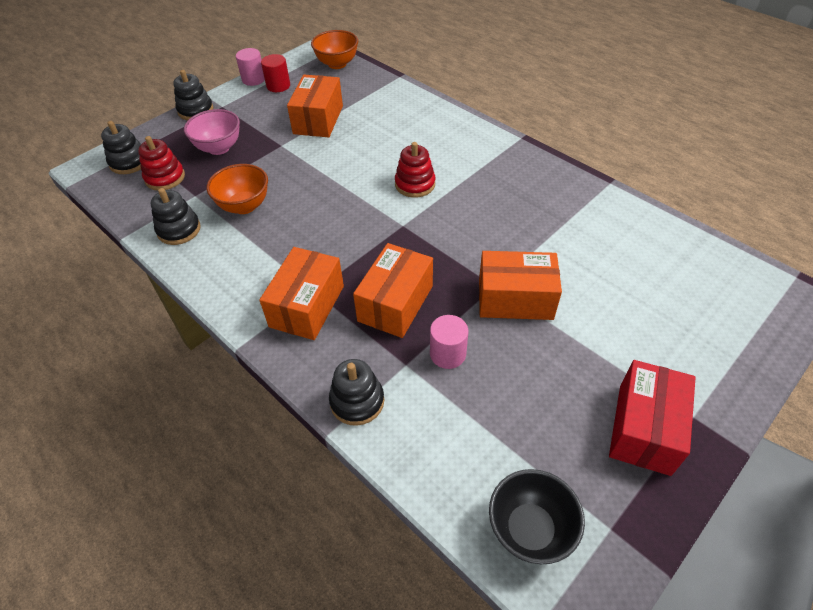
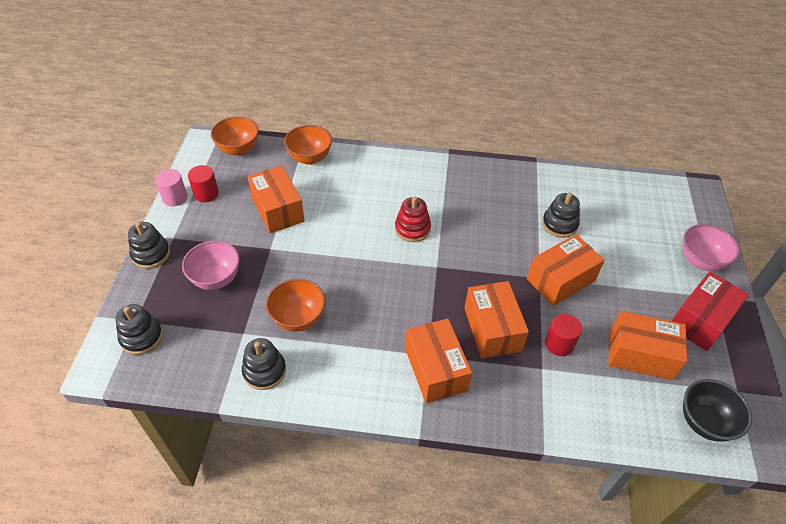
camera: 40 degrees left, 0 degrees up
red stacking toy [138,136,185,190] -> none
black stacking toy [329,359,384,426] -> black stacking toy moved to [542,192,580,238]
pink cylinder [430,315,468,369] -> red cylinder [545,314,582,356]
red box [609,360,696,476] -> red box turned 60 degrees clockwise [672,271,749,351]
none -> orange bowl [284,125,332,165]
none -> orange box [608,311,687,380]
none -> pink bowl [683,224,740,271]

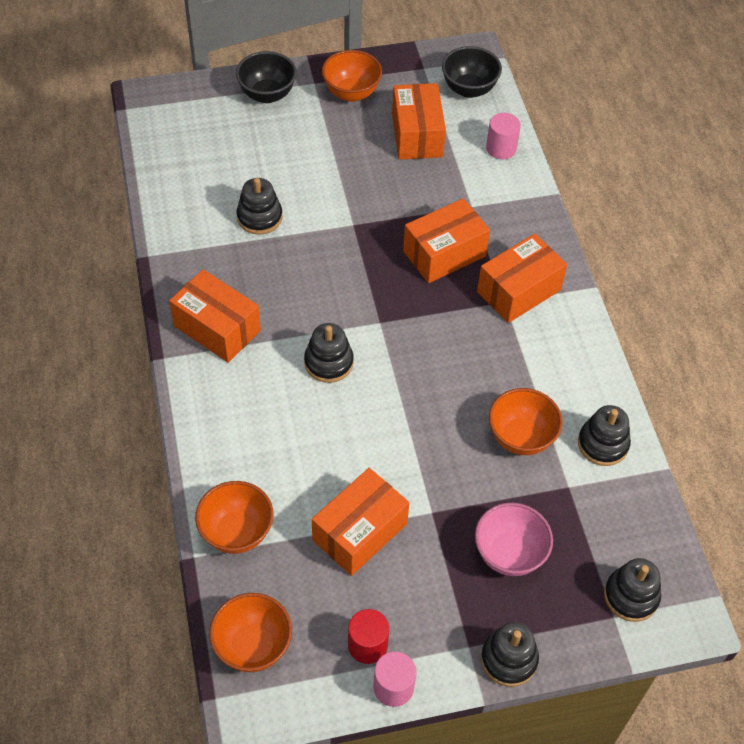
camera: 110 degrees left, 5 degrees up
red stacking toy [395,197,431,242] -> black stacking toy [304,323,354,383]
orange box [527,234,605,306] -> orange box moved to [169,269,261,363]
red cylinder [545,314,582,356] -> none
red box [672,271,749,351] -> orange bowl [322,50,382,102]
pink bowl [683,224,740,271] -> black bowl [236,51,297,103]
none -> pink cylinder [486,113,521,159]

